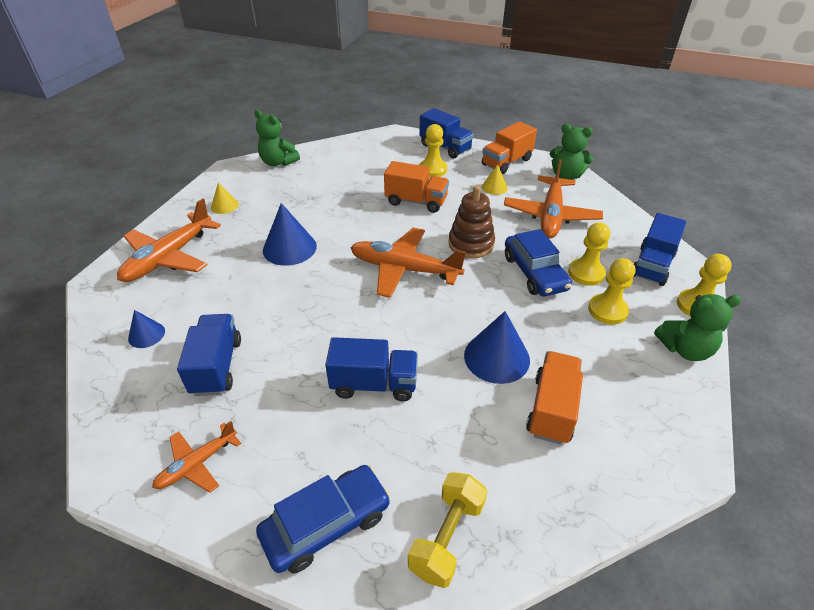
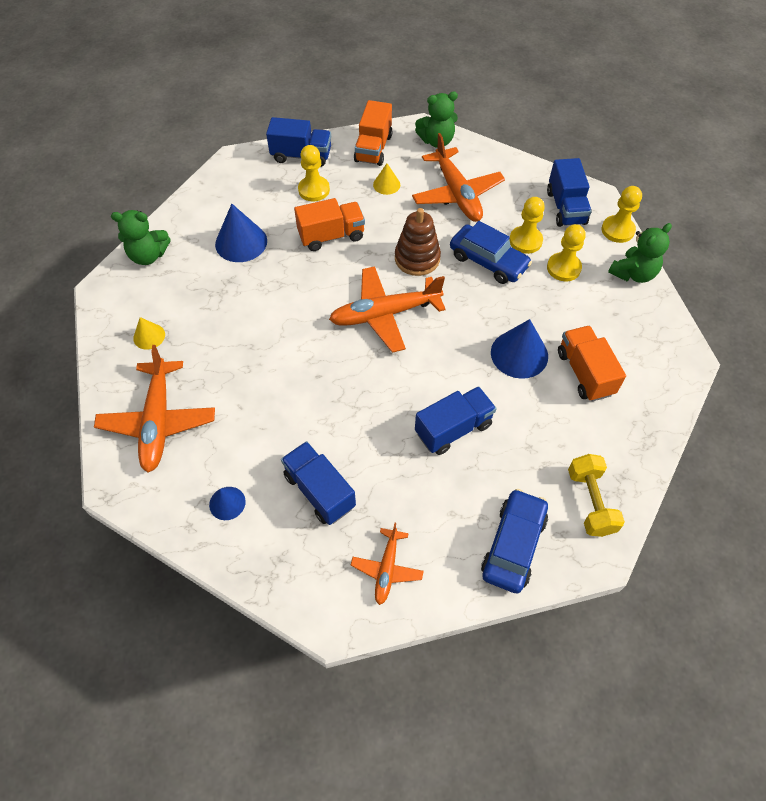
camera: 35 degrees left, 15 degrees up
blue cone [263,203,317,266] -> blue cone moved to [215,204,267,262]

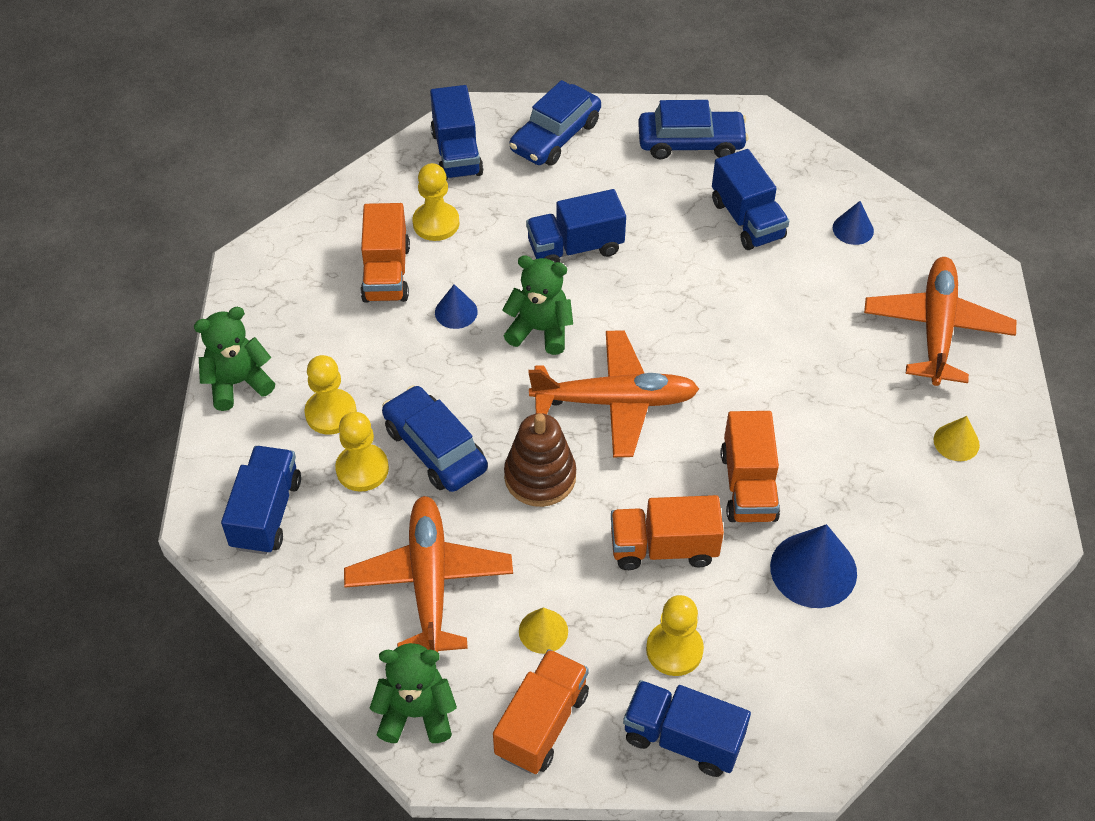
camera: 165 degrees left, 5 degrees down
green teddy bear [111,210,171,265] -> green teddy bear moved to [502,255,573,355]
orange plane [351,523,424,605] -> blue car [638,100,749,159]
blue cone [491,319,548,379] -> blue cone [435,284,478,329], size x0.56
yellow dumbbell [568,454,625,537] -> blue truck [430,85,484,180]
yellow pawn [601,186,642,243] -> yellow pawn moved to [412,163,459,241]
none -> orange truck [721,411,780,522]

